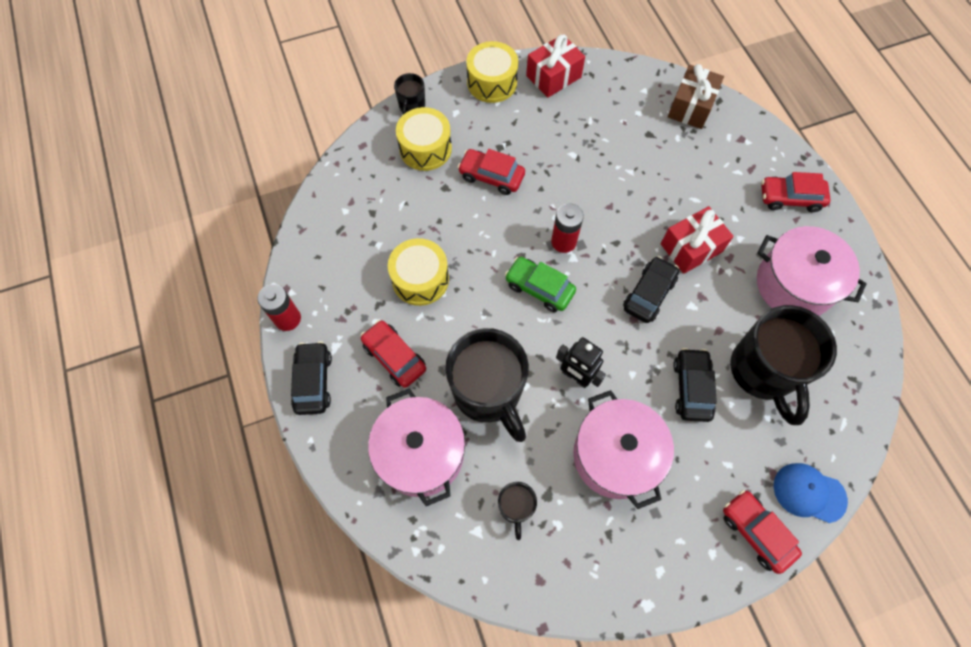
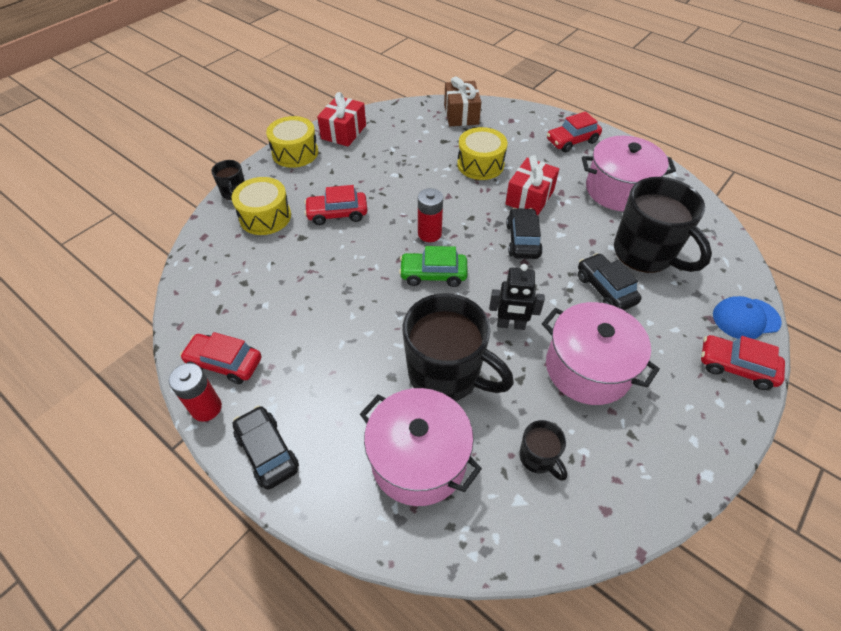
camera: 30 degrees left, 15 degrees down
red car [360,320,426,388] -> red car moved to [180,332,261,384]
yellow drum [388,238,449,306] -> yellow drum moved to [457,127,508,180]

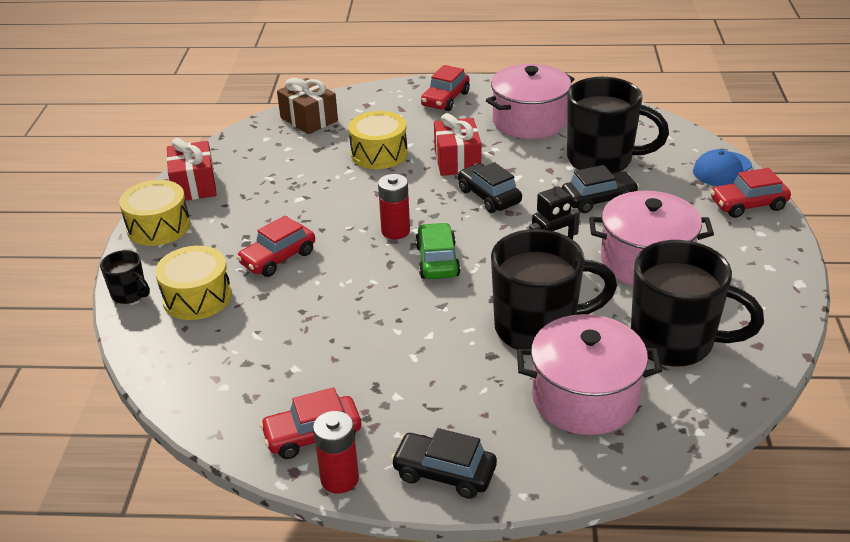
camera: 35 degrees left, 15 degrees down
green car [399,246,468,287] -> green car turned 120 degrees clockwise [415,223,461,279]
black mug [519,420,567,481] -> black mug [631,240,764,367], size x2.14
black car [578,253,642,310] -> black car turned 135 degrees clockwise [562,165,639,213]

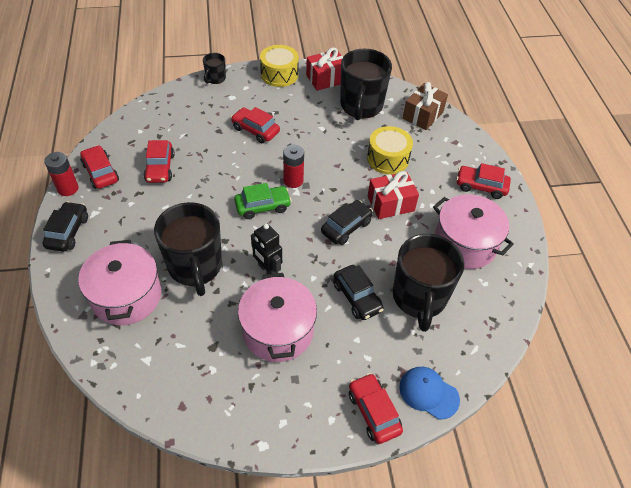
camera: 75 degrees right, 15 degrees up
yellow drum [155,246,232,320] -> none
black mug [631,240,764,367] -> black mug moved to [340,49,392,120]
none -> red car [144,140,175,183]

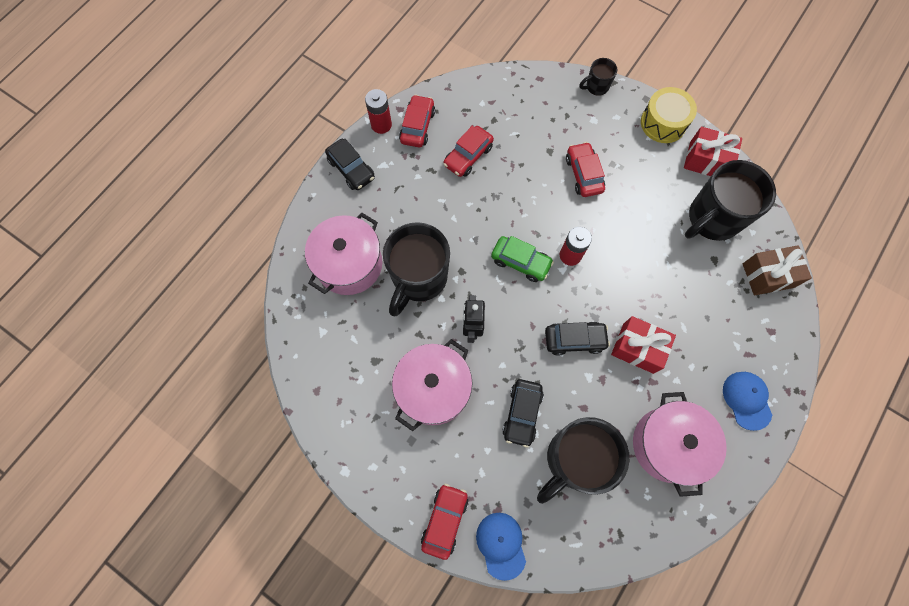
camera: 45 degrees right, 20 degrees up
black car [42,201,88,252] -> black car turned 90 degrees clockwise [325,139,375,190]
yellow drum [367,126,413,174] -> none
red car [456,163,511,199] -> blue cap [723,372,772,431]

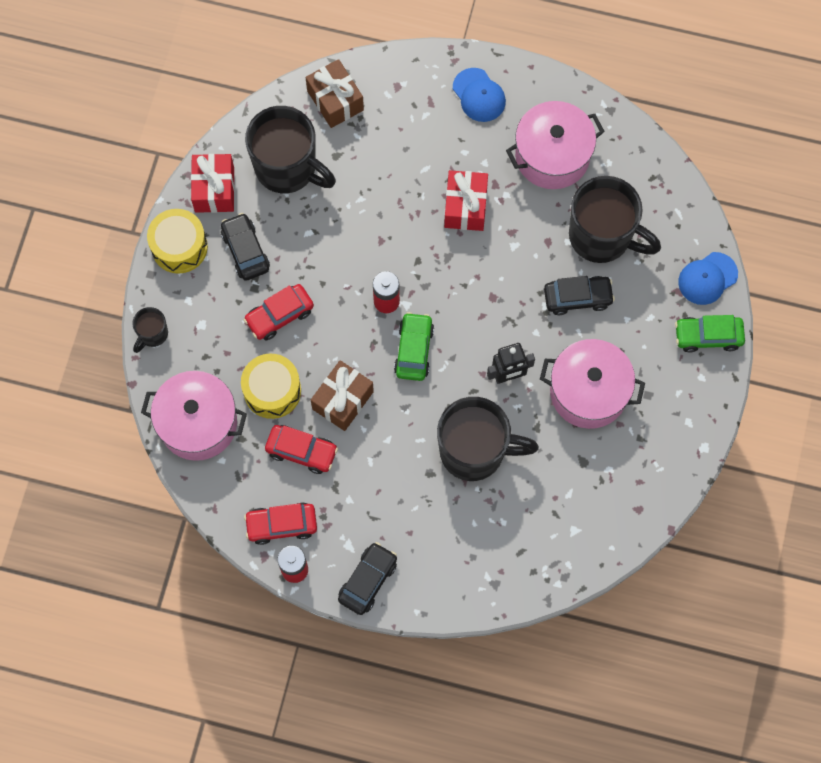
camera: 110 degrees left, 0 degrees up
pink pot [305,213,382,295] -> pink pot moved to [141,371,247,461]
red car [421,484,469,560] -> green car [675,315,745,353]
black car [545,322,610,356] -> black car moved to [221,213,270,281]
black mug [580,58,617,96] -> black mug turned 75 degrees clockwise [132,307,168,353]
blue cap [723,372,772,431] -> blue cap turned 90 degrees counterclockwise [453,68,506,122]
none -> yellow drum [241,354,301,419]
none -> brown gift [311,360,374,431]

